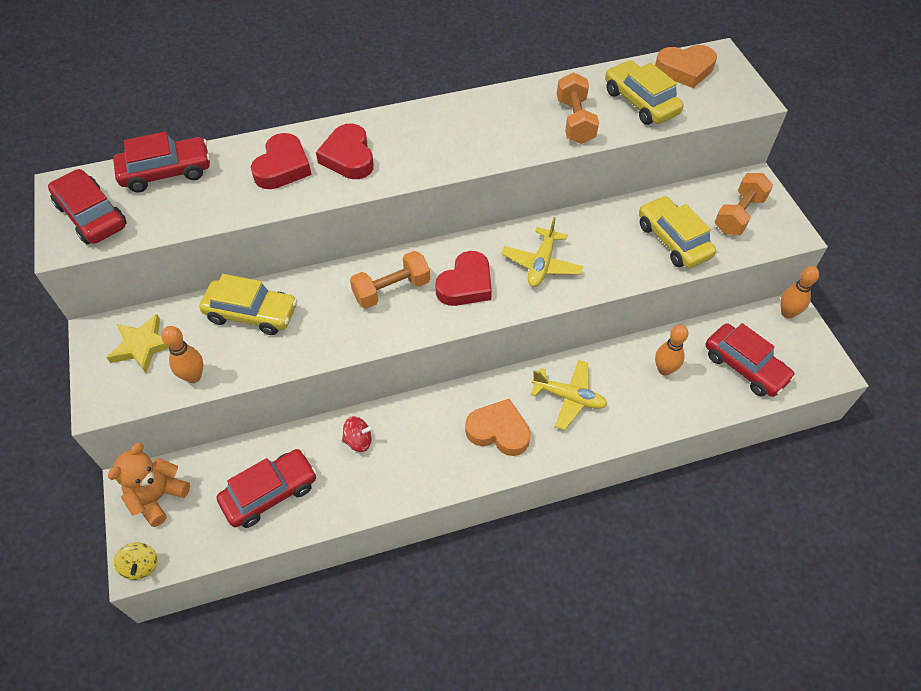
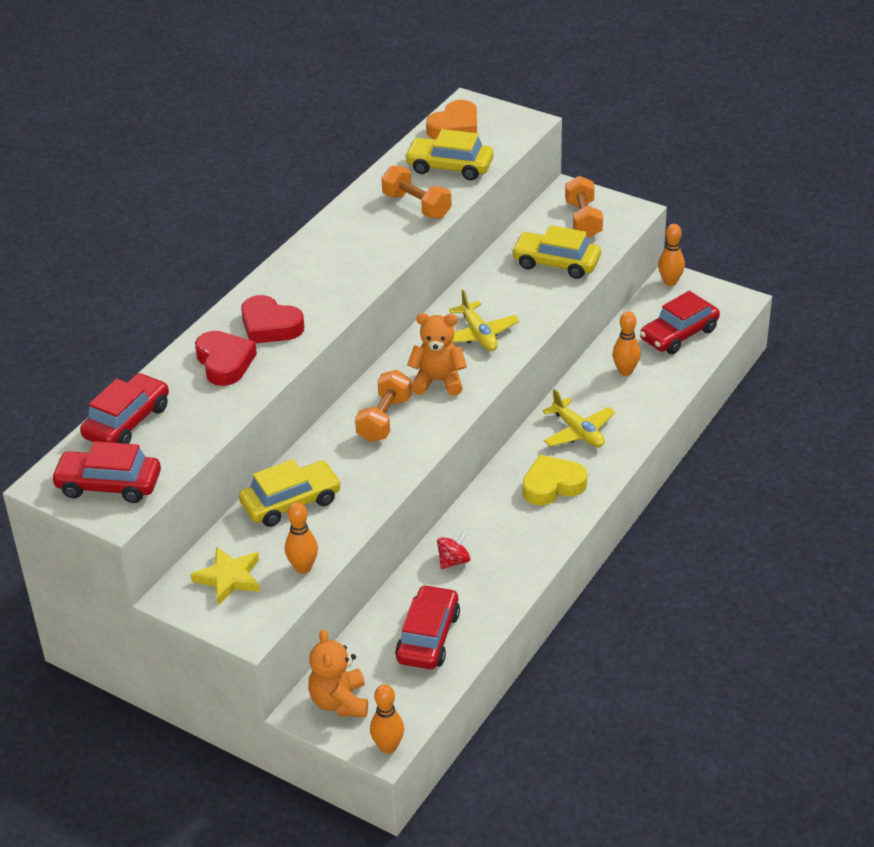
camera: 40 degrees left, 15 degrees down
yellow spinning top [114,543,158,580] -> orange bowling pin [370,684,404,754]
red heart [436,251,492,306] -> orange teddy bear [407,313,467,396]
orange heart [465,399,531,456] -> yellow heart [522,455,588,505]
yellow plane [530,360,607,430] -> yellow plane turned 75 degrees clockwise [543,389,615,447]
red car [705,323,796,397] -> red car turned 135 degrees clockwise [640,291,720,354]

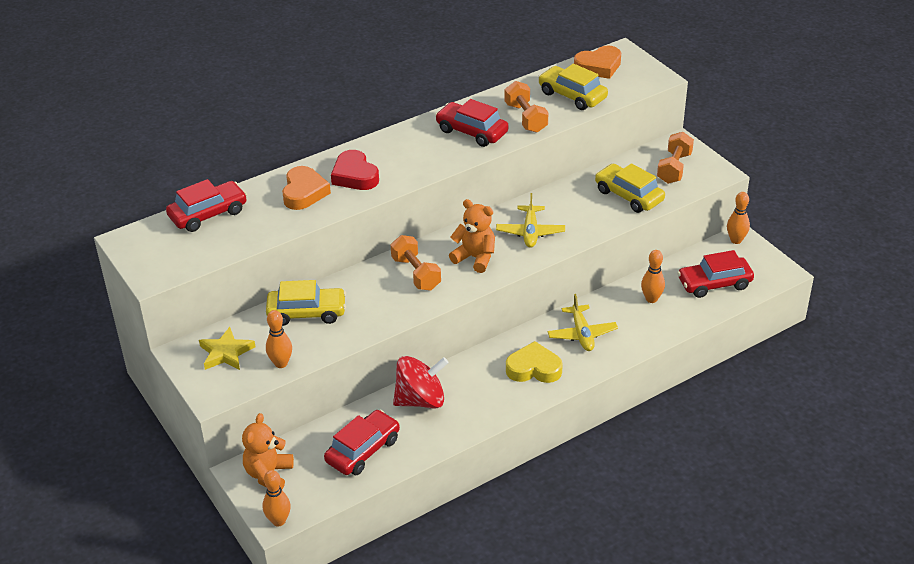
camera: 25 degrees right, 0 degrees up
red car [51,441,161,503] -> red car moved to [435,99,509,147]
red heart [195,331,257,386] -> orange heart [282,166,331,210]
orange dumbbell [355,370,412,442] -> orange dumbbell turned 75 degrees counterclockwise [391,235,441,290]
red spinning top [437,531,470,569] -> red spinning top [393,356,449,409], size x1.99

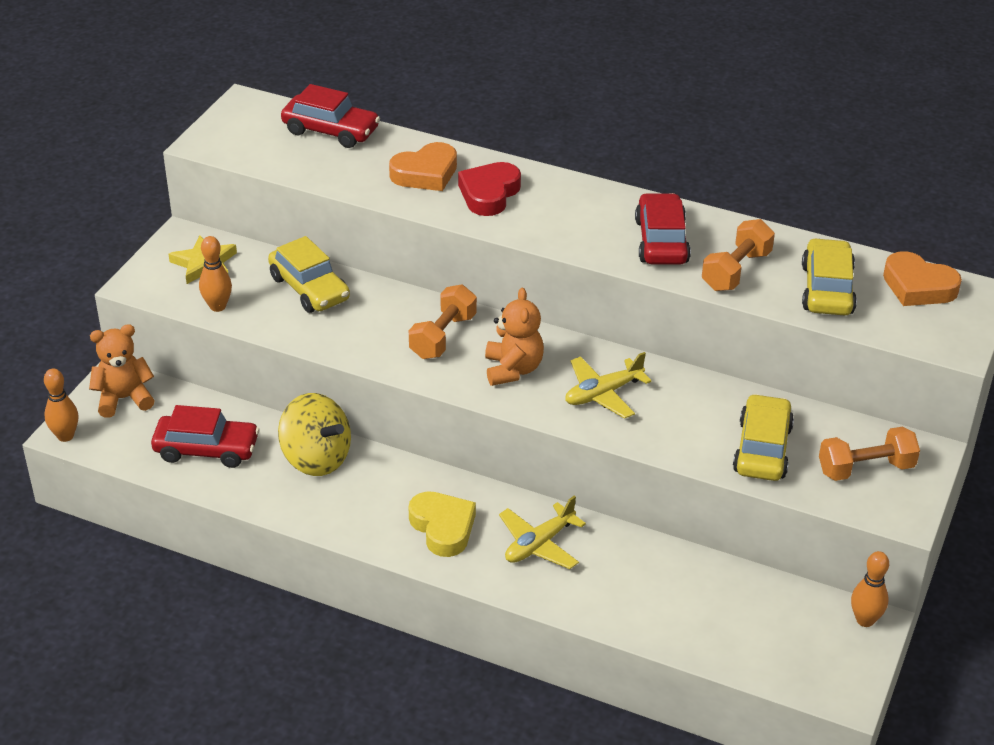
camera: 55 degrees right, 0 degrees up
red spinning top [393,356,449,409] -> yellow spinning top [278,393,351,476]
orange bowling pin [641,250,665,303] -> none
red car [677,250,754,298] -> none

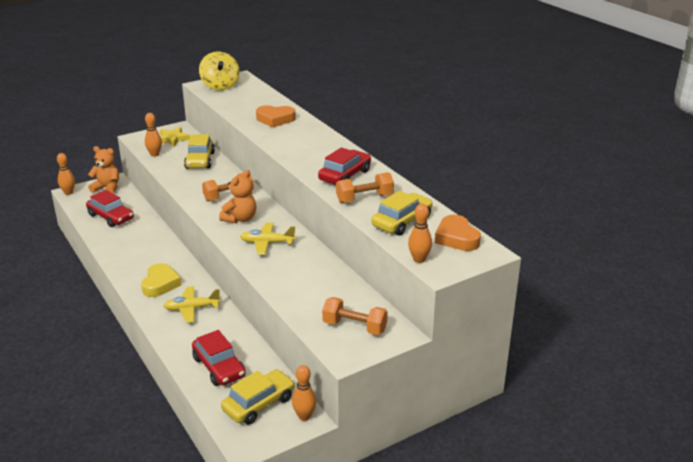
camera: 35 degrees right, 10 degrees down
yellow spinning top [278,393,351,476] -> yellow spinning top moved to [199,52,240,90]
red car [281,84,380,148] -> red car moved to [192,330,246,386]
red heart [458,162,521,216] -> none
yellow car [733,394,794,481] -> yellow car moved to [221,369,295,425]
none -> orange bowling pin [408,204,432,263]

